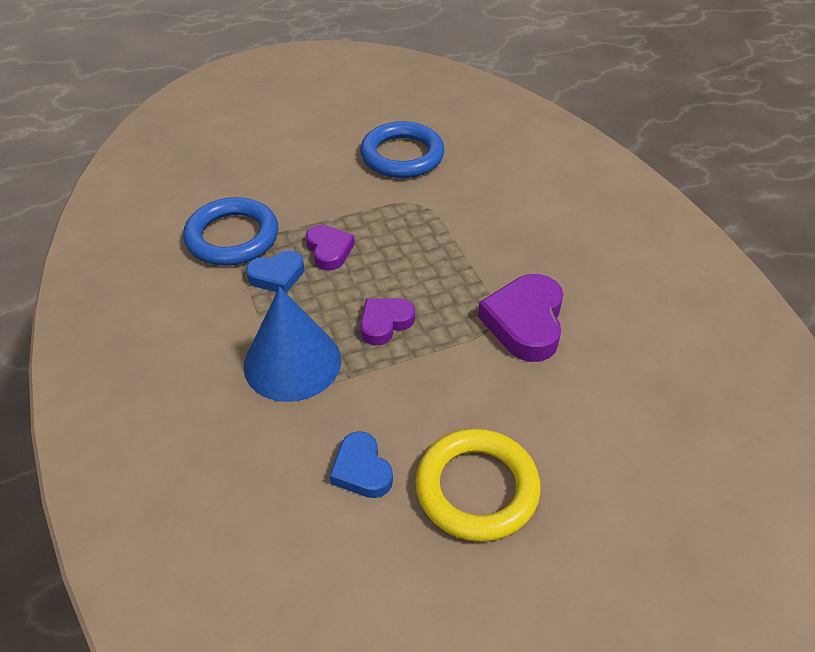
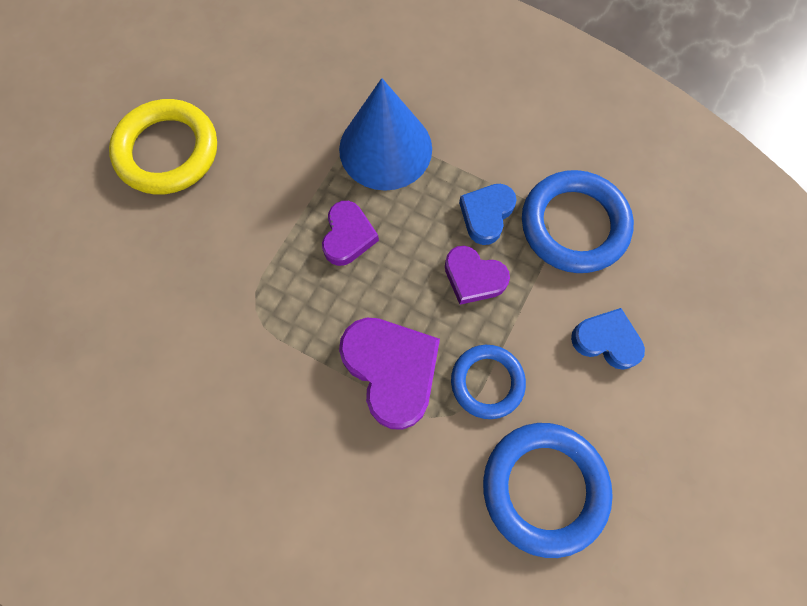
camera: 140 degrees right, 25 degrees up
blue heart [329,431,393,498] -> blue heart moved to [571,308,645,370]
purple heart [478,274,563,362] -> purple heart moved to [339,318,440,430]
none -> blue ring [451,345,526,419]

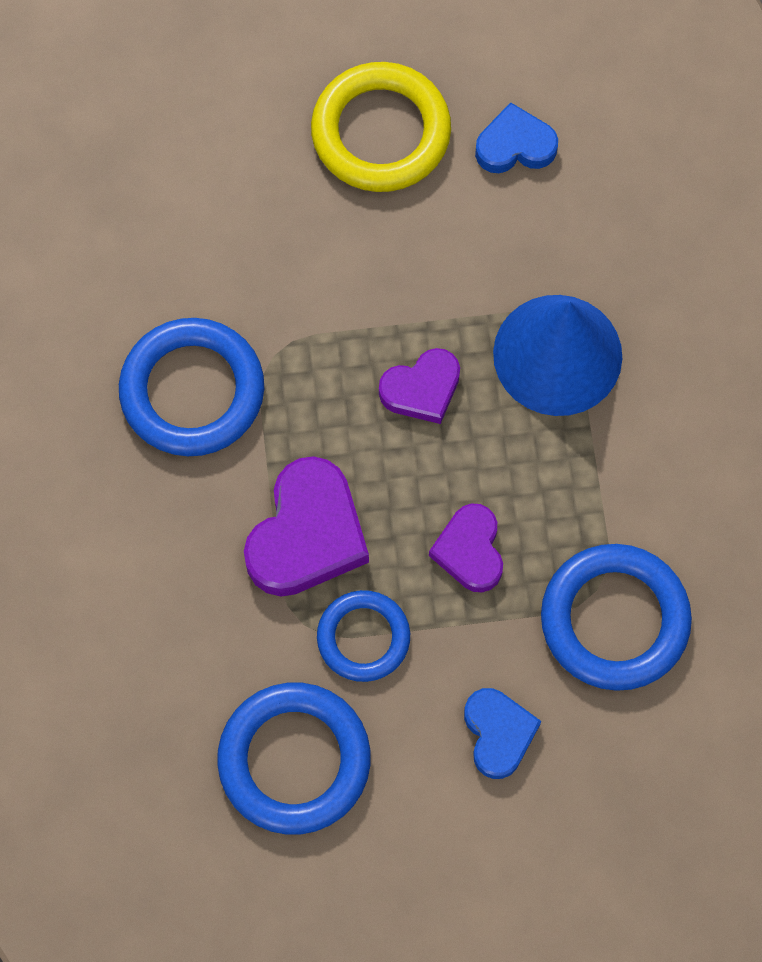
camera: 55 degrees right, 0 degrees up
blue heart [459,184,517,245] -> blue heart moved to [475,102,558,173]
none -> blue ring [119,318,264,456]

